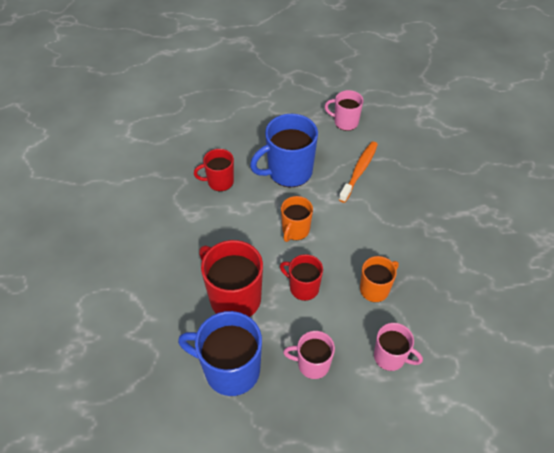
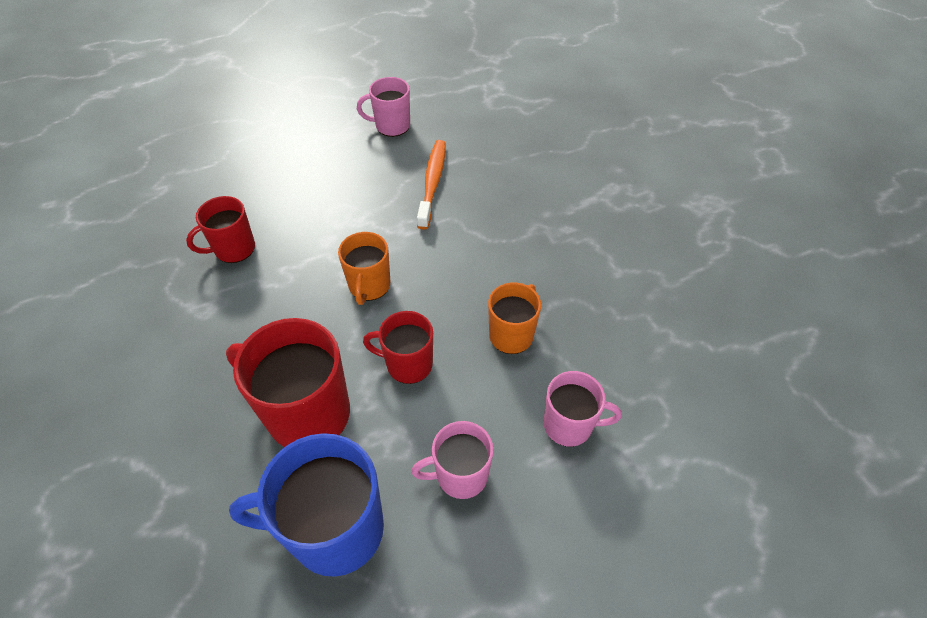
camera: 20 degrees left, 0 degrees up
blue mug [250,114,318,187] -> none

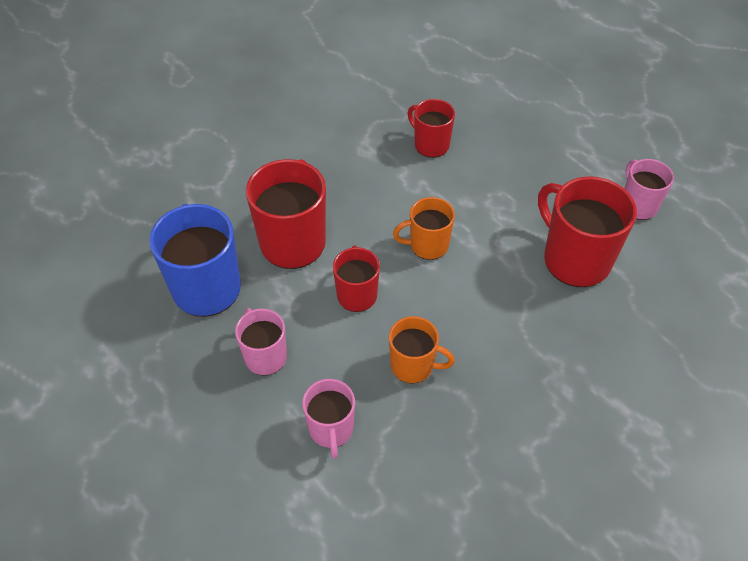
camera: 75 degrees right, 0 degrees up
orange toothbrush [417,140,446,230] -> red mug [538,177,637,287]

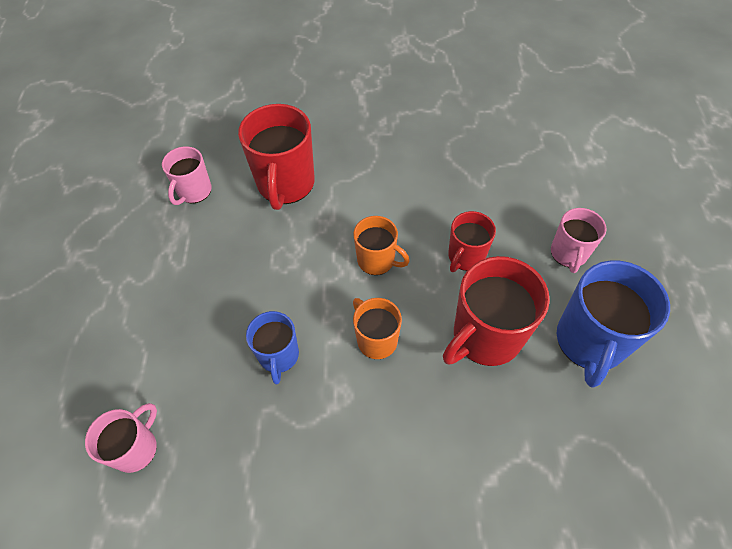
camera: 140 degrees left, 5 degrees up
pink mug [302,379,355,459] -> pink mug moved to [85,403,157,473]
orange mug [389,316,455,383] -> orange mug moved to [353,298,402,359]
red mug [408,99,455,158] -> blue mug [246,311,299,385]

